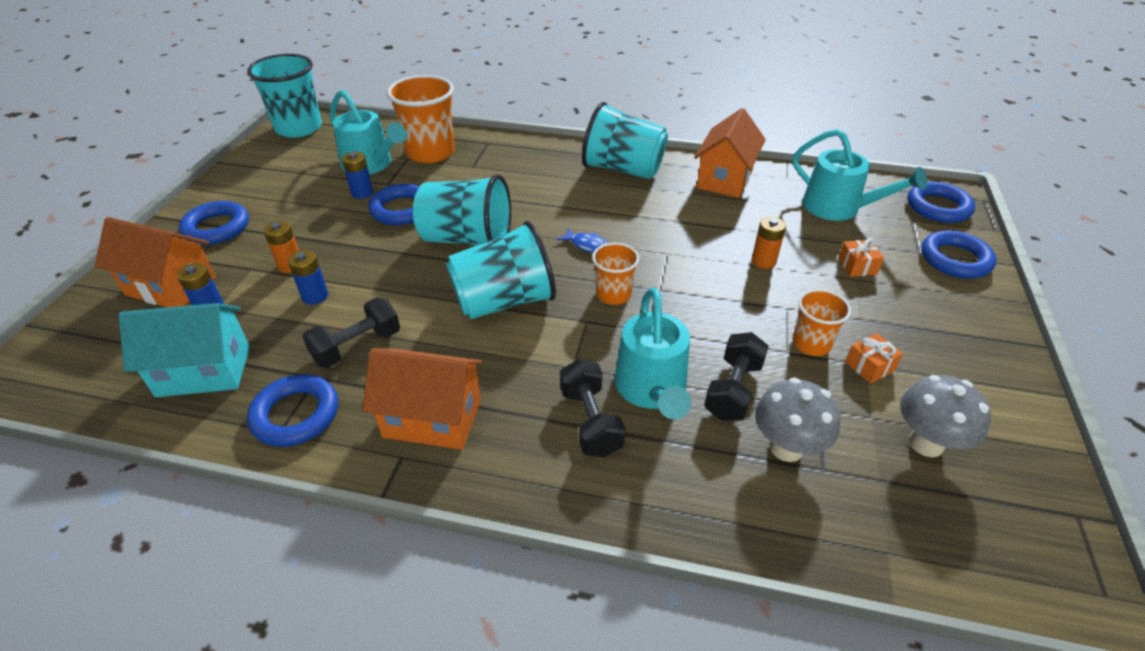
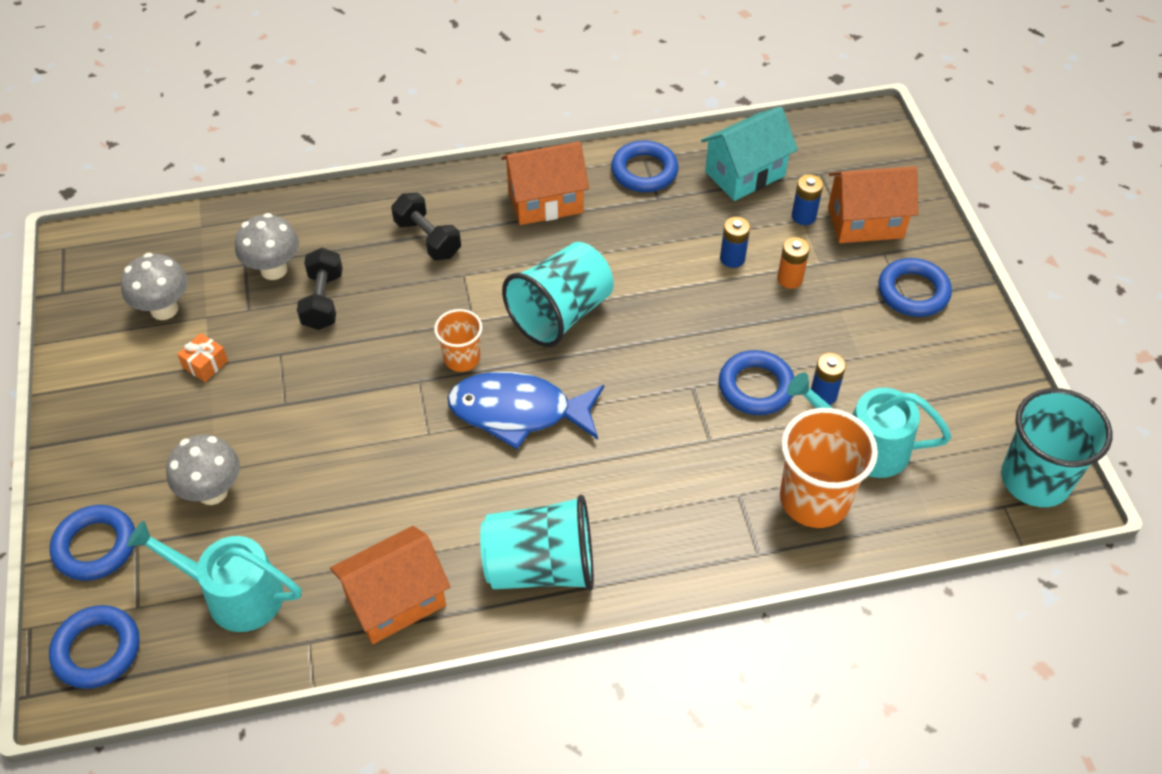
camera: 155 degrees right, 10 degrees up
black dumbbell [302,297,400,368] -> none
turquoise cup [413,174,511,246] -> none
blue fish [557,228,608,253] -> blue fish [447,372,604,449], size x2.41
turquoise watering can [615,288,691,419] -> none
orange house [694,108,766,198] -> orange house turned 60 degrees clockwise [330,526,450,644]
orange battery [751,217,786,269] -> none
orange cup [792,289,851,356] -> none
orange gift [838,239,884,277] -> grey mushroom [166,435,240,505]

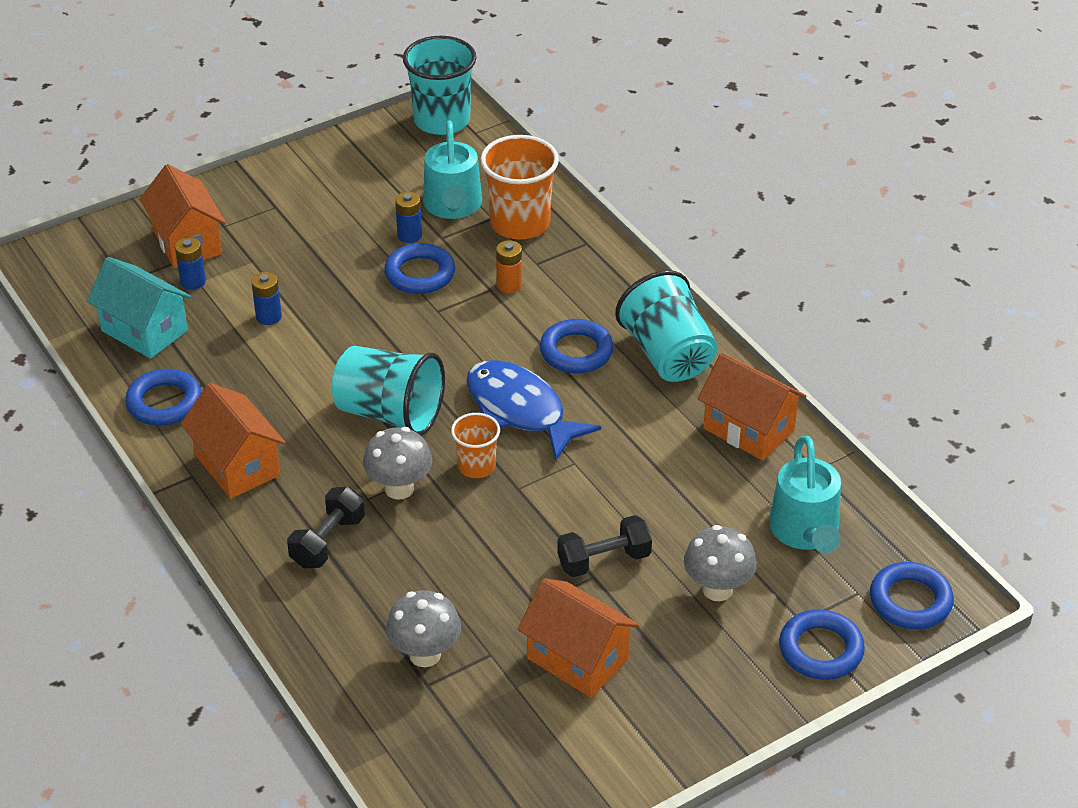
camera: 110 degrees left, 10 degrees down
grey mushroom [121,253,188,320] -> grey mushroom moved to [363,427,432,500]
orange gift [177,333,228,382] -> orange house [518,578,639,698]
black dumbbell [297,248,343,330] -> black dumbbell moved to [557,515,652,577]
blue fish [447,372,604,449] -> blue fish turned 150 degrees clockwise [467,360,601,460]
orange battery [777,237,810,289] -> orange battery moved to [496,240,522,293]
blue ring [878,258,952,317] -> blue ring moved to [540,319,614,373]

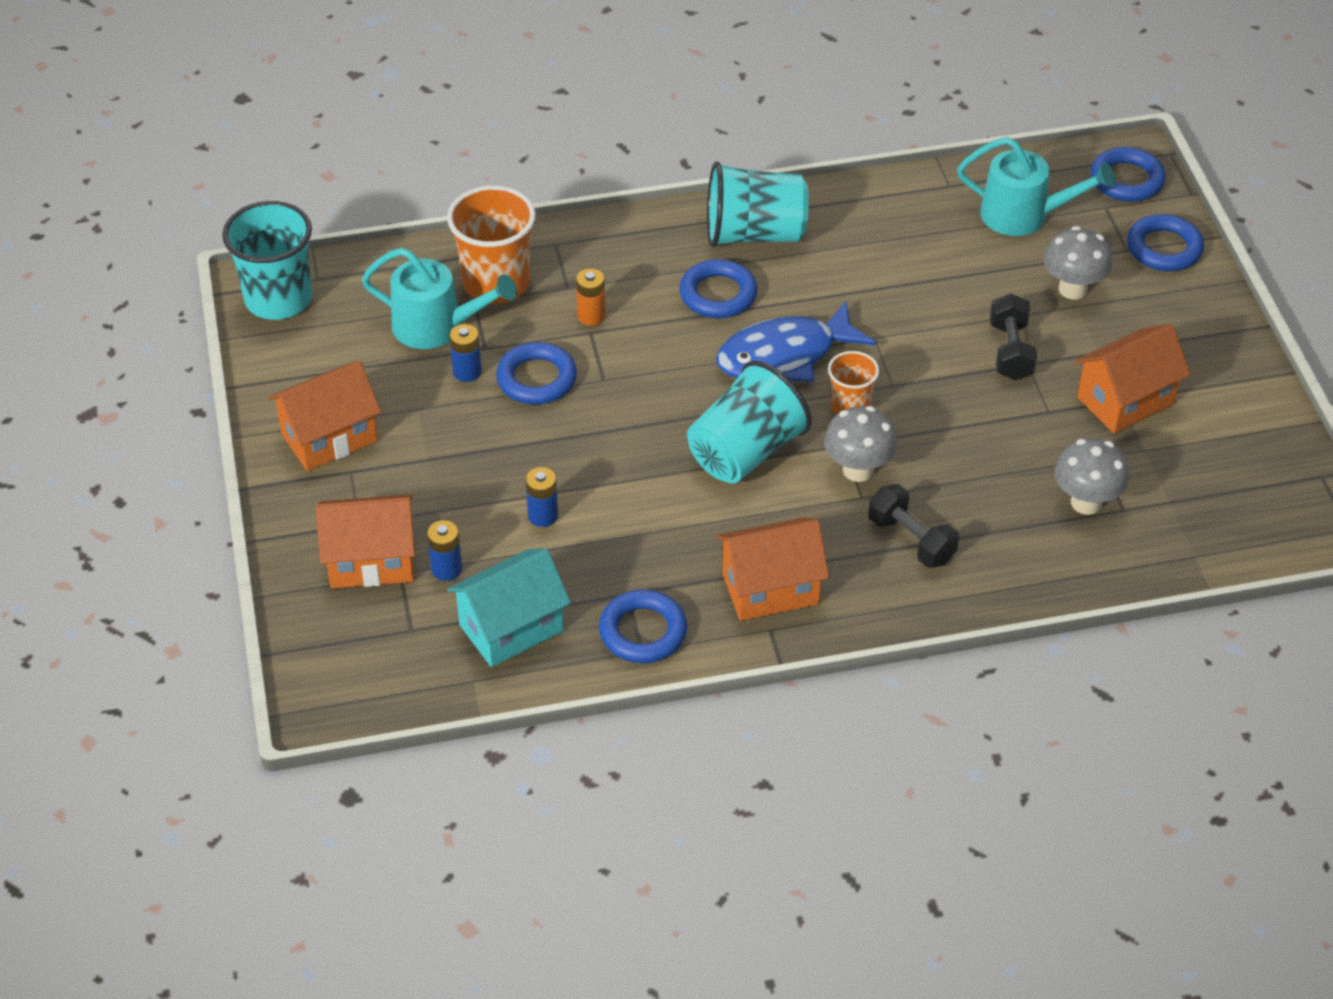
camera: 70 degrees left, 5 degrees up
orange house [698,353,806,461] -> orange house moved to [268,361,381,471]

